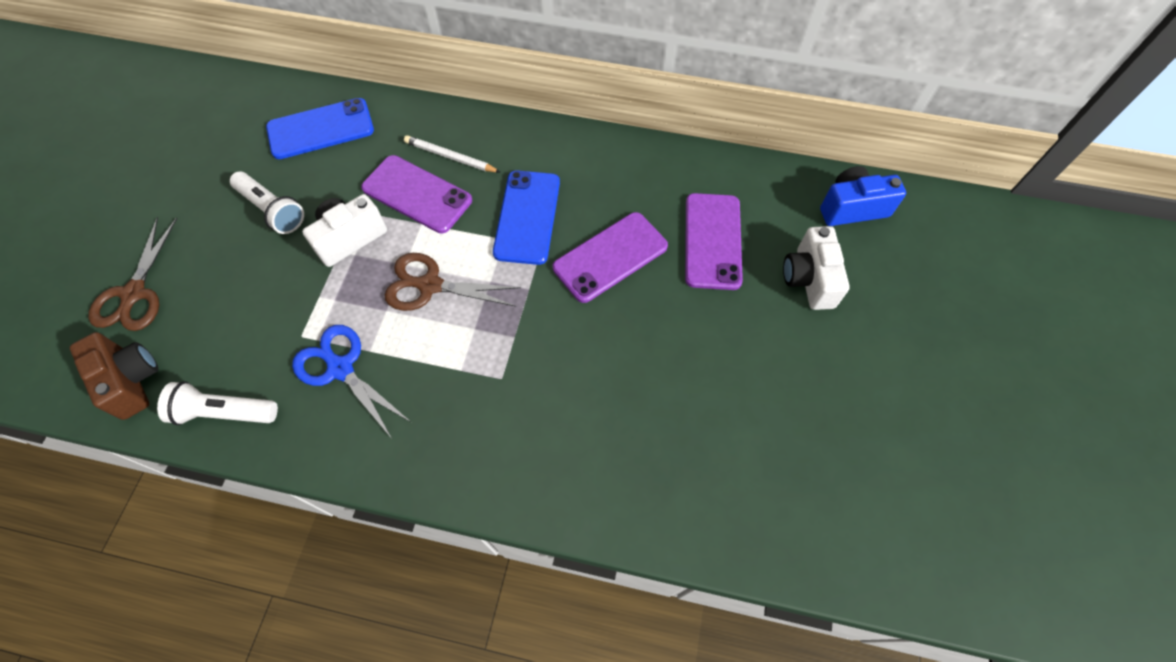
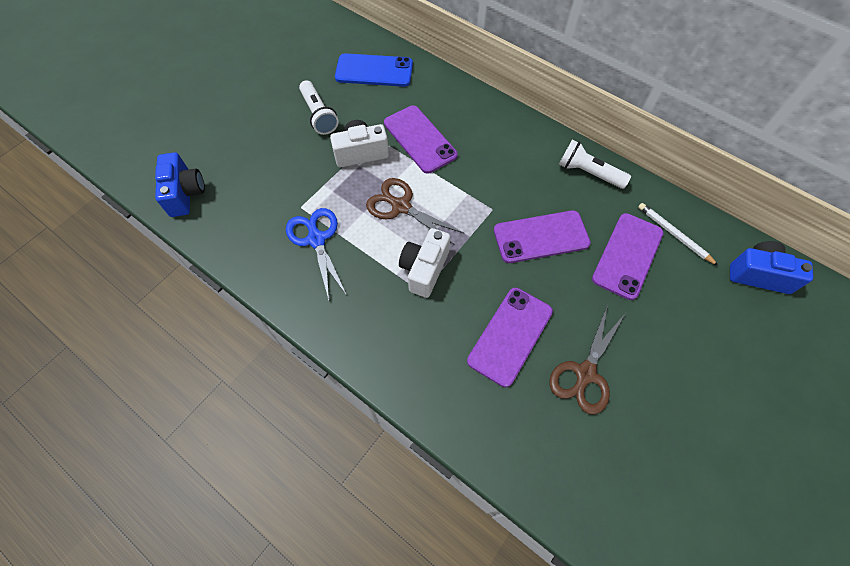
camera: 25 degrees right, 0 degrees up
brown camera [70,332,158,420] -> blue camera [155,152,205,217]
brown scissors [88,217,177,331] -> brown scissors moved to [549,304,625,415]
white flashlight [157,381,278,425] -> white flashlight moved to [559,139,631,189]
white pencil [404,135,500,172] -> white pencil moved to [638,203,719,266]
blue phone [493,170,560,265] -> none
white camera [783,226,850,310] -> white camera moved to [399,228,451,298]
none -> purple phone [467,288,553,387]

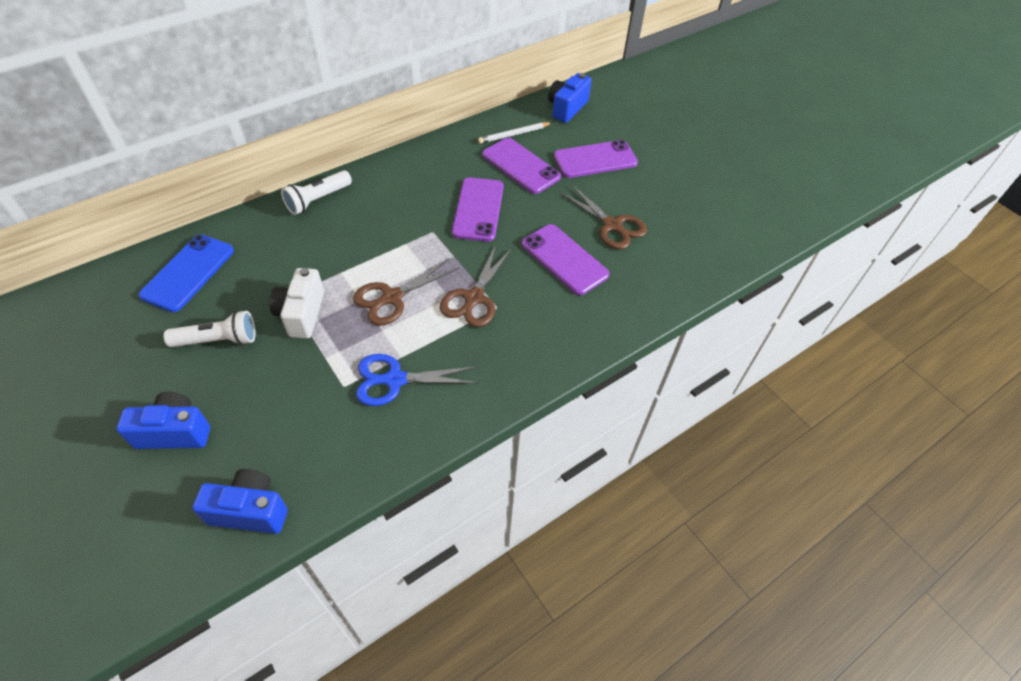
camera: 75 degrees left, 10 degrees down
purple phone [384,105,458,174] -> purple phone moved to [554,140,638,178]
white camera [399,228,451,298] -> brown scissors [440,245,512,327]
white flashlight [559,139,631,189] -> white flashlight moved to [281,170,352,215]
none -> blue camera [116,392,210,449]

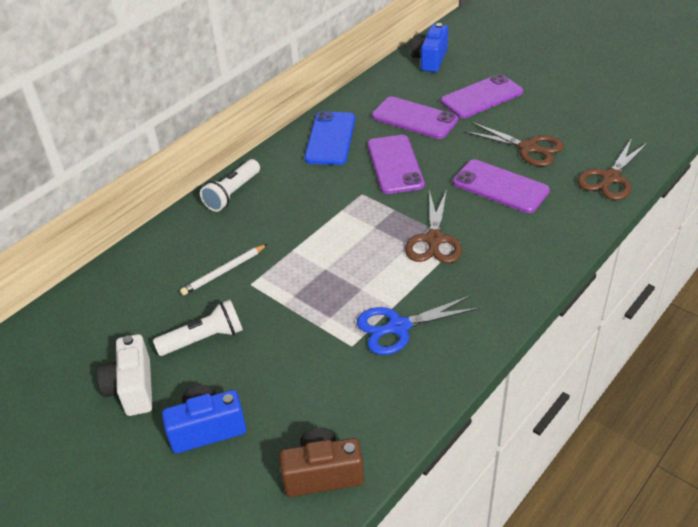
camera: 10 degrees left, 10 degrees down
blue phone [139,235,234,312] -> blue phone moved to [304,111,355,165]
blue camera [192,469,288,534] -> brown camera [279,428,364,497]
white camera [269,268,324,338] -> white camera moved to [97,334,152,416]
brown scissors [353,258,460,326] -> brown scissors moved to [577,138,648,200]
white pencil [478,122,552,144] -> white pencil moved to [180,244,267,295]

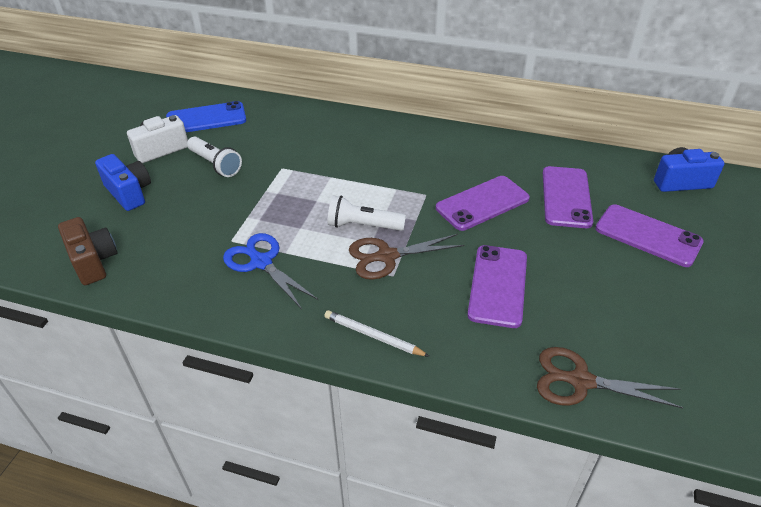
camera: 65 degrees right, 0 degrees up
white pencil [180,244,267,295] -> white pencil moved to [324,310,430,357]
white flashlight [200,159,260,212] -> white flashlight moved to [328,196,406,231]
blue phone [304,111,355,165] -> blue phone moved to [166,101,246,132]
brown scissors [464,122,564,166] -> none

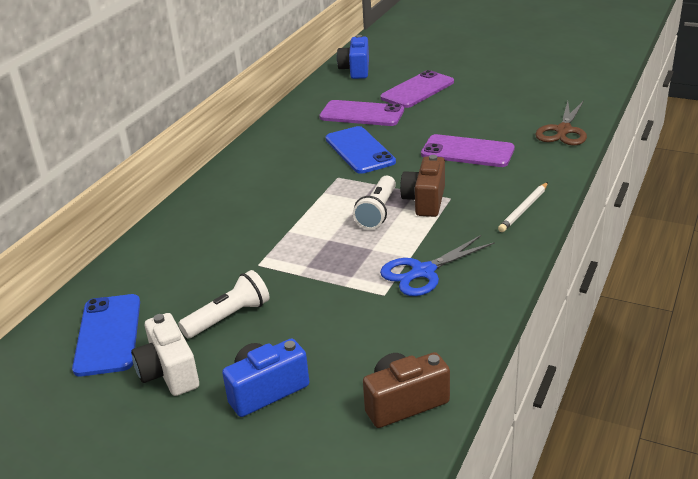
camera: 80 degrees left, 10 degrees down
brown scissors [349,234,465,280] -> brown camera [400,155,445,217]
purple phone [436,176,530,231] -> blue phone [326,126,396,174]

